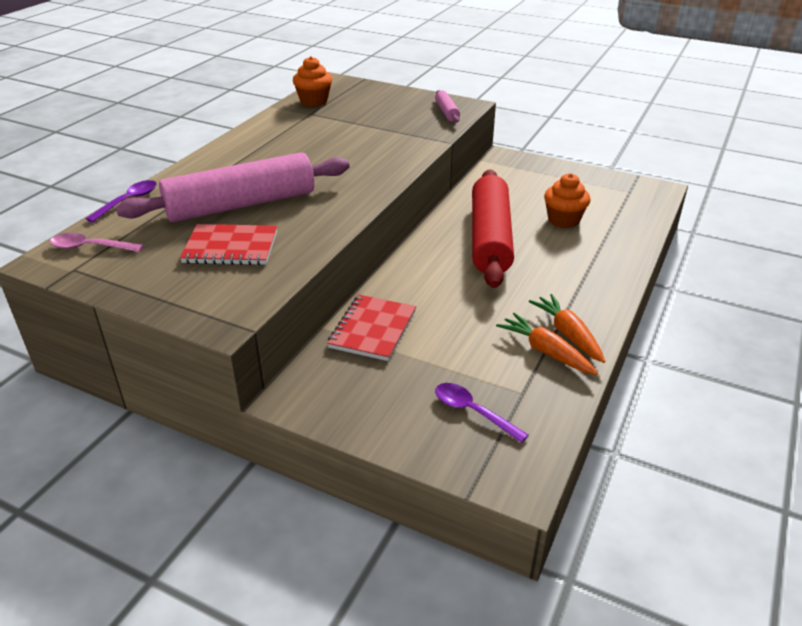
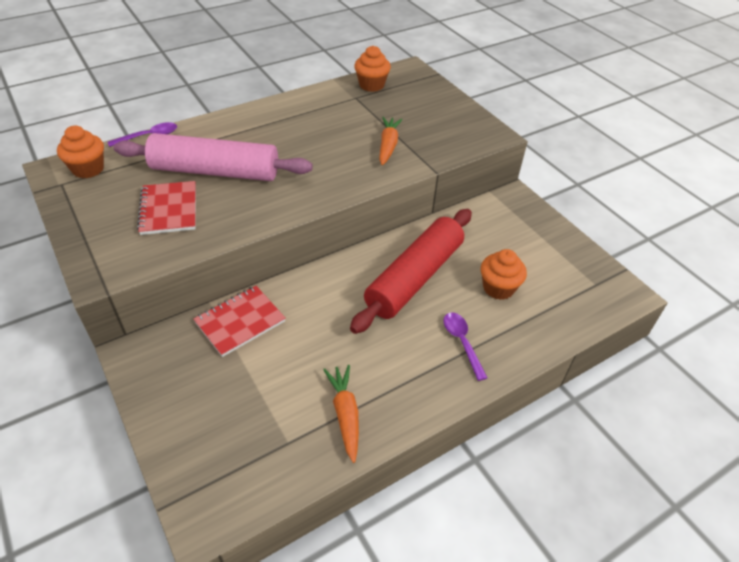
camera: 30 degrees right, 10 degrees up
pink spoon [50,233,144,252] -> orange cupcake [57,126,104,178]
red notebook [180,224,277,265] -> red notebook turned 45 degrees clockwise [137,181,196,235]
pink rolling pin [435,90,460,123] -> none
purple spoon [435,383,528,443] -> purple spoon moved to [444,312,487,381]
orange carrot [529,294,605,363] -> orange carrot moved to [379,117,403,165]

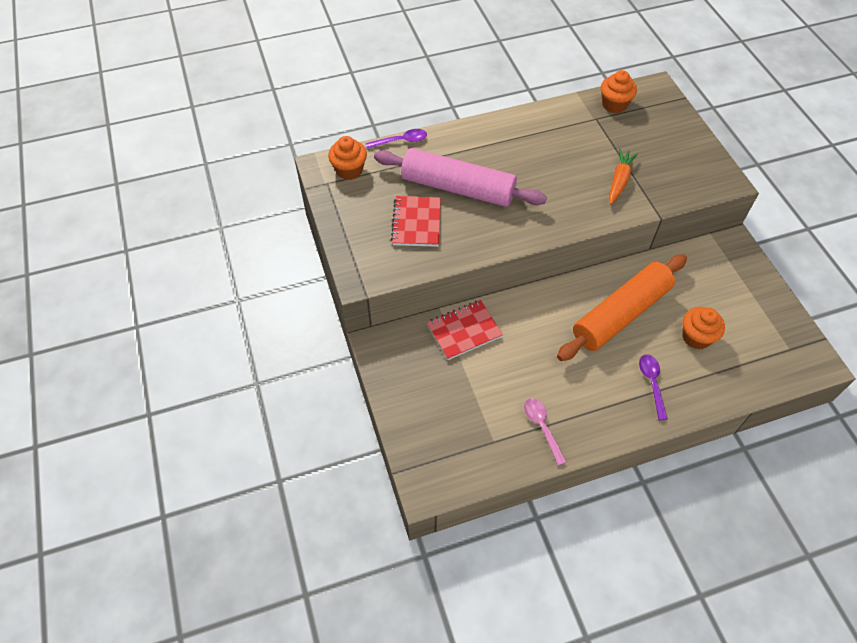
camera: 15 degrees right, 10 degrees up
orange carrot [323,365,359,463] -> pink spoon [524,398,566,466]
red rolling pin [350,209,472,334] -> orange rolling pin [557,254,687,361]

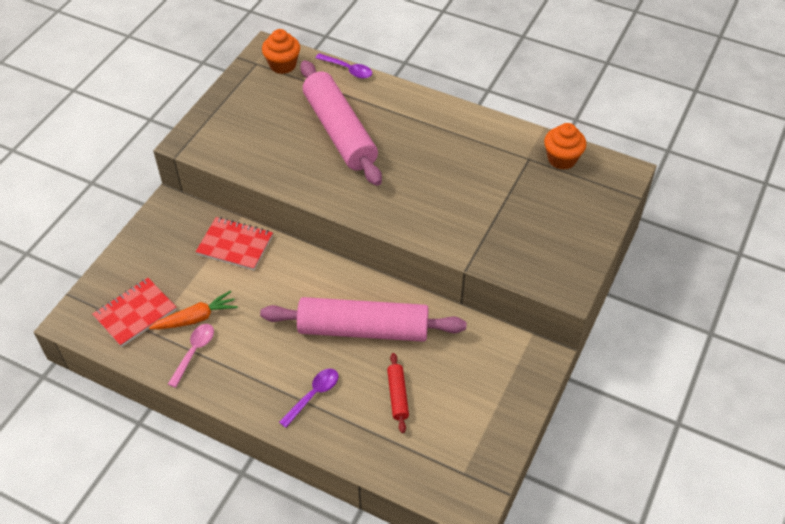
camera: 45 degrees right, 5 degrees down
red notebook [391,196,441,247] -> red notebook moved to [93,278,177,347]
orange rolling pin [557,254,687,361] -> pink rolling pin [260,297,467,342]
orange carrot [609,148,638,204] -> orange carrot moved to [149,291,238,329]
orange cupcake [682,307,725,349] -> red rolling pin [387,353,409,433]

